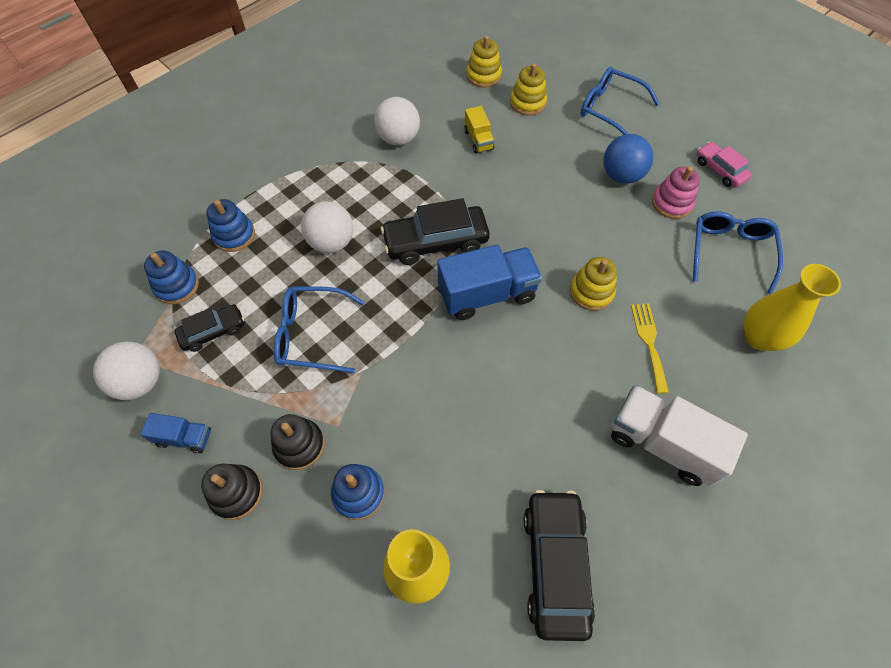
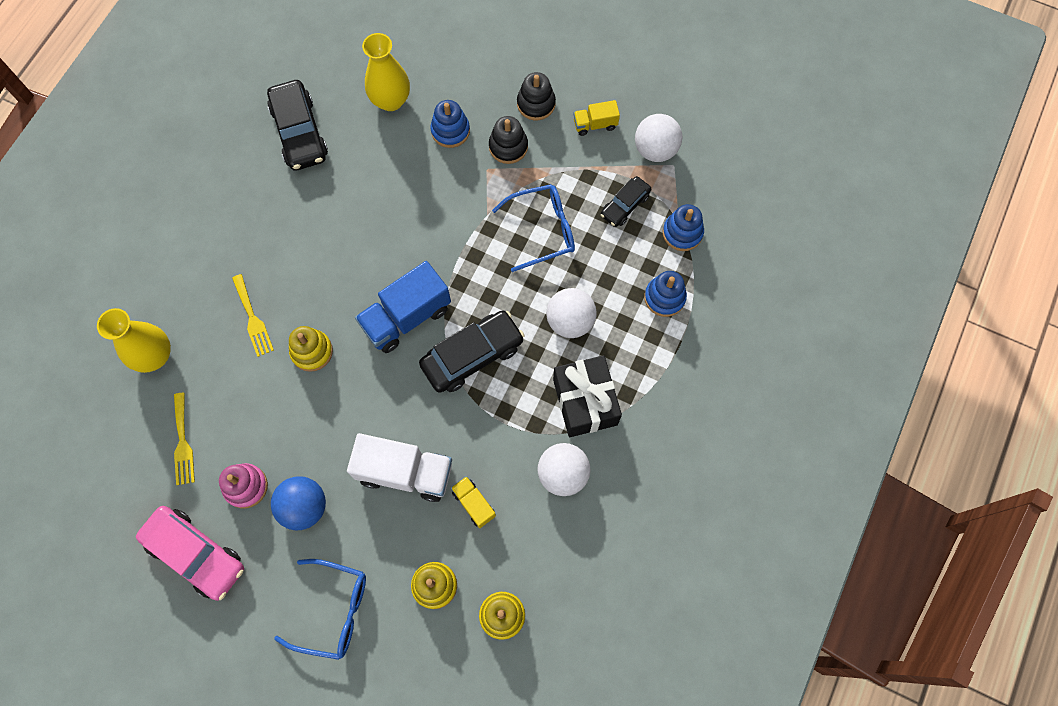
camera: 160 degrees right, 10 degrees up
blue truck [141,413,211,453] -> yellow truck [573,100,620,136]
white truck [611,385,748,486] -> white truck moved to [347,433,452,502]
blue glasses [693,211,783,294] -> yellow fork [174,393,195,485]
pink car [696,142,752,187] -> pink car [136,506,244,601], size x1.71
none -> black gift [553,355,622,437]

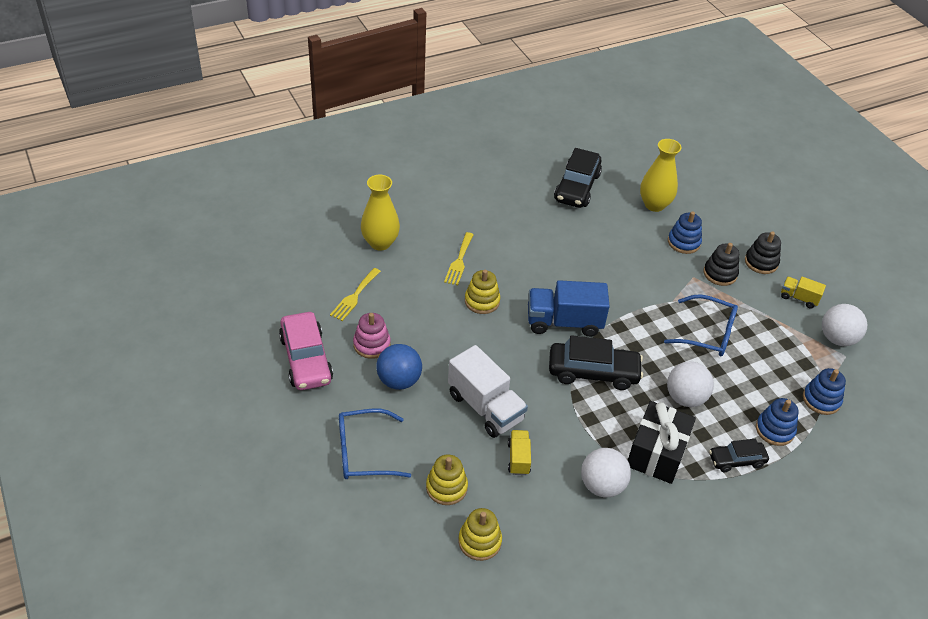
camera: 35 degrees right, 25 degrees down
blue glasses [274,559,366,660] -> blue glasses turned 120 degrees clockwise [339,409,411,479]
black car [601,176,651,227] -> black car moved to [709,439,769,472]

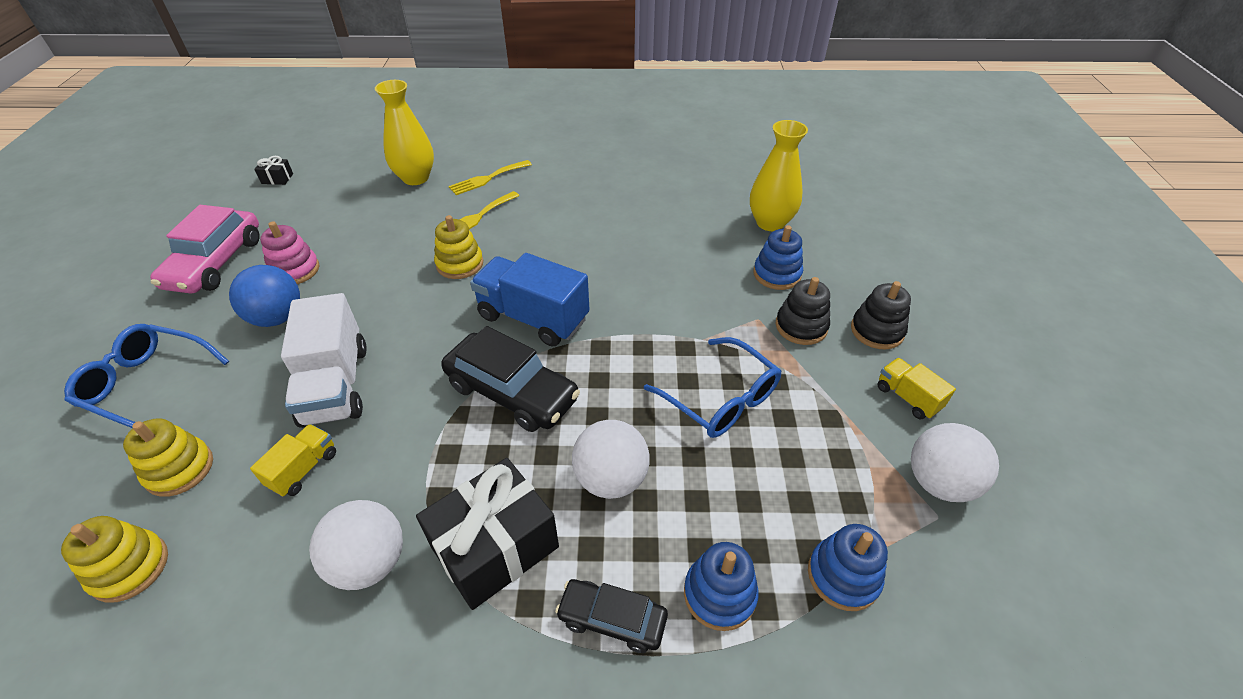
camera: 30 degrees right, 0 degrees up
yellow fork [330,268,381,321] -> yellow fork moved to [449,160,532,195]
black car [554,148,602,208] -> none
none -> black gift [254,156,293,185]

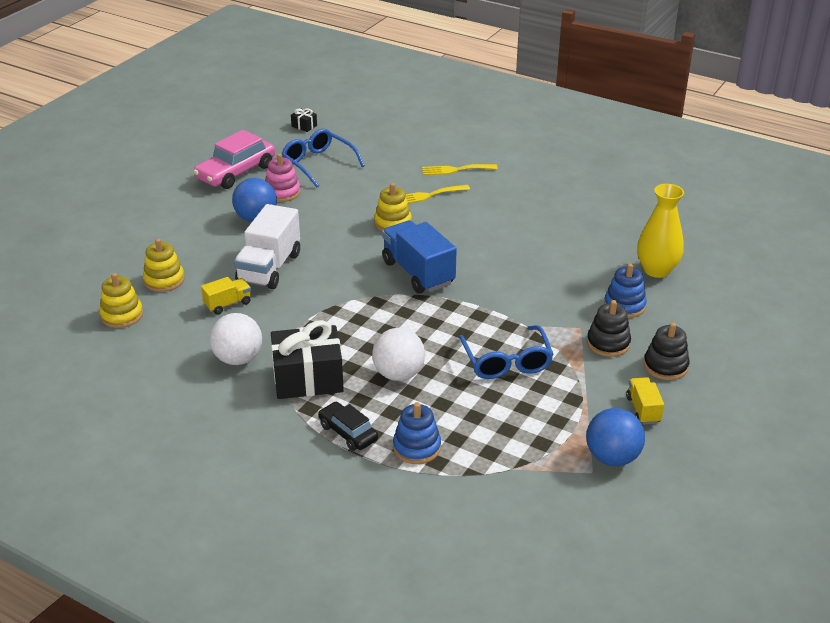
camera: 30 degrees right, 10 degrees down
blue glasses [64,324,229,428] -> blue glasses moved to [282,129,365,187]
yellow vase [375,80,434,185] -> none
black car [441,326,580,432] -> none
blue stacking toy [808,524,888,611] -> none
white ball [911,423,999,502] -> blue ball [586,408,645,466]

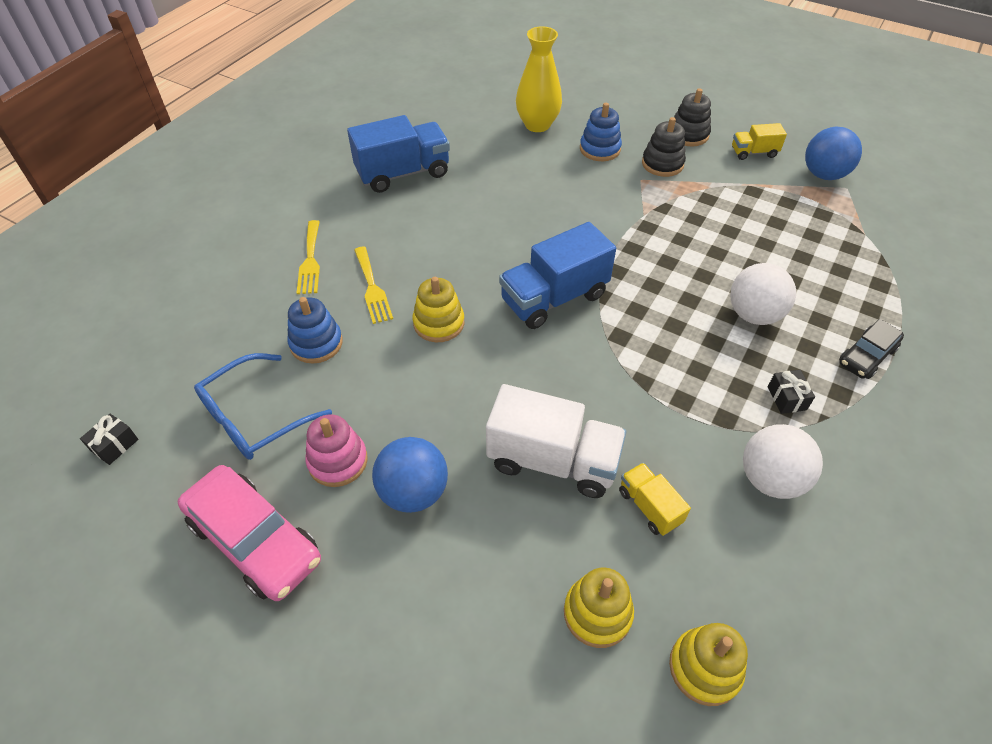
camera: 90 degrees left, 15 degrees up
black gift [271,320,344,399] -> black gift [768,370,815,414], size x0.42
blue stacking toy [393,402,441,464] -> blue stacking toy moved to [288,297,343,364]
blue glasses [459,325,554,379] -> none
none -> blue truck [347,115,450,193]

